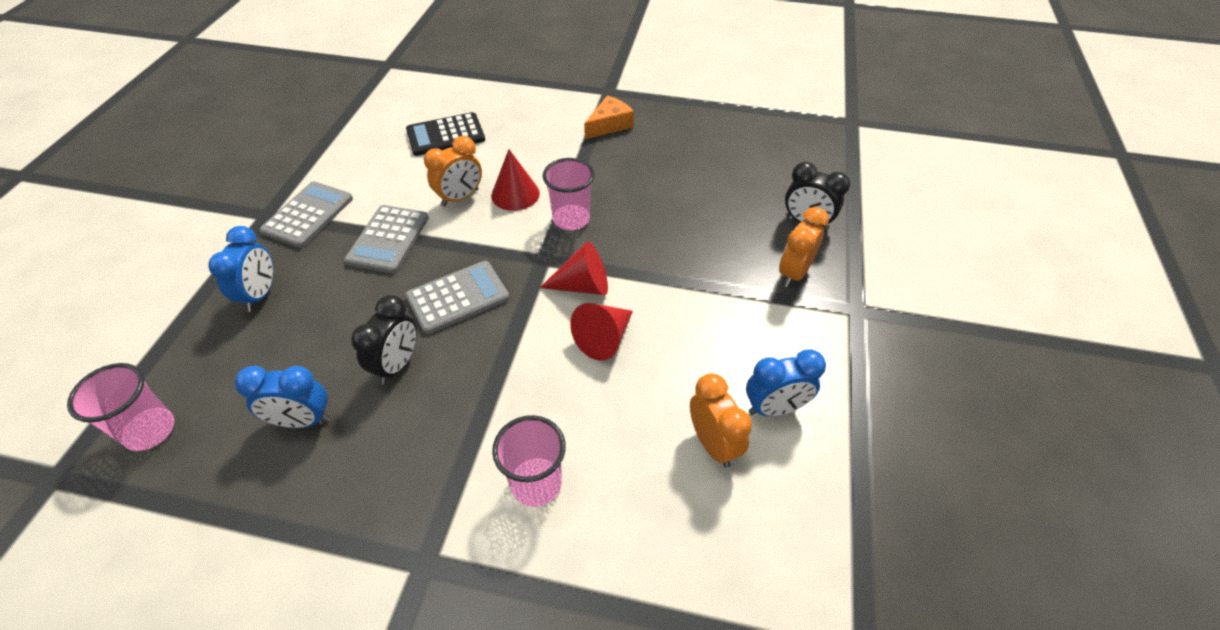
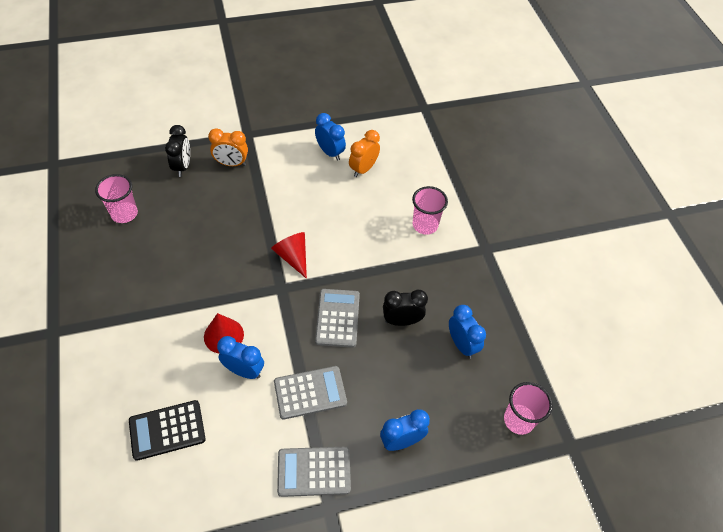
camera: 120 degrees left, 5 degrees up
grey calculator [405,261,510,334] -> grey calculator turned 60 degrees clockwise [315,289,360,348]
black calculator [406,112,485,156] -> black calculator turned 120 degrees clockwise [129,400,206,461]
orange clock [424,136,482,207] -> blue clock [217,336,264,379]
pink cup [543,158,595,230] -> pink cup moved to [95,174,138,223]
red cone [570,303,633,361] -> none
orange cheese [584,95,634,139] -> none

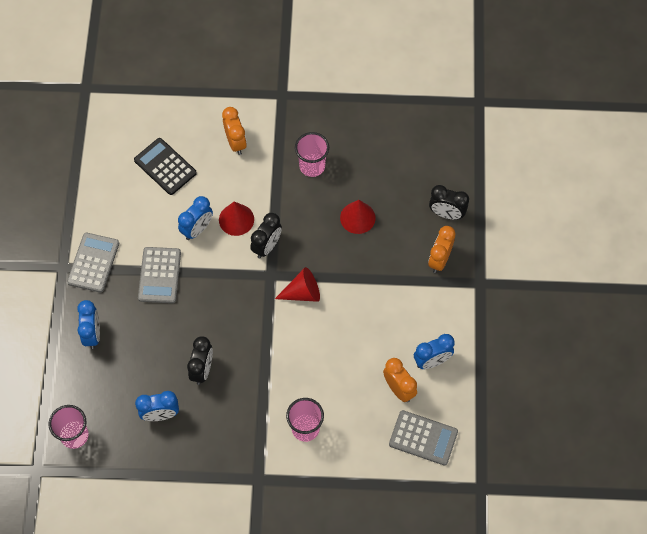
camera: 110 degrees right, 10 degrees up
pink cup [95,174,138,223] -> pink cup moved to [295,132,329,177]
black calculator [129,400,206,461] -> black calculator turned 45 degrees counterclockwise [134,138,197,195]
grey calculator [315,289,360,348] -> grey calculator moved to [389,410,458,466]
none -> orange clock [222,107,247,155]
none -> black clock [250,213,282,258]
none -> red cone [340,200,376,234]

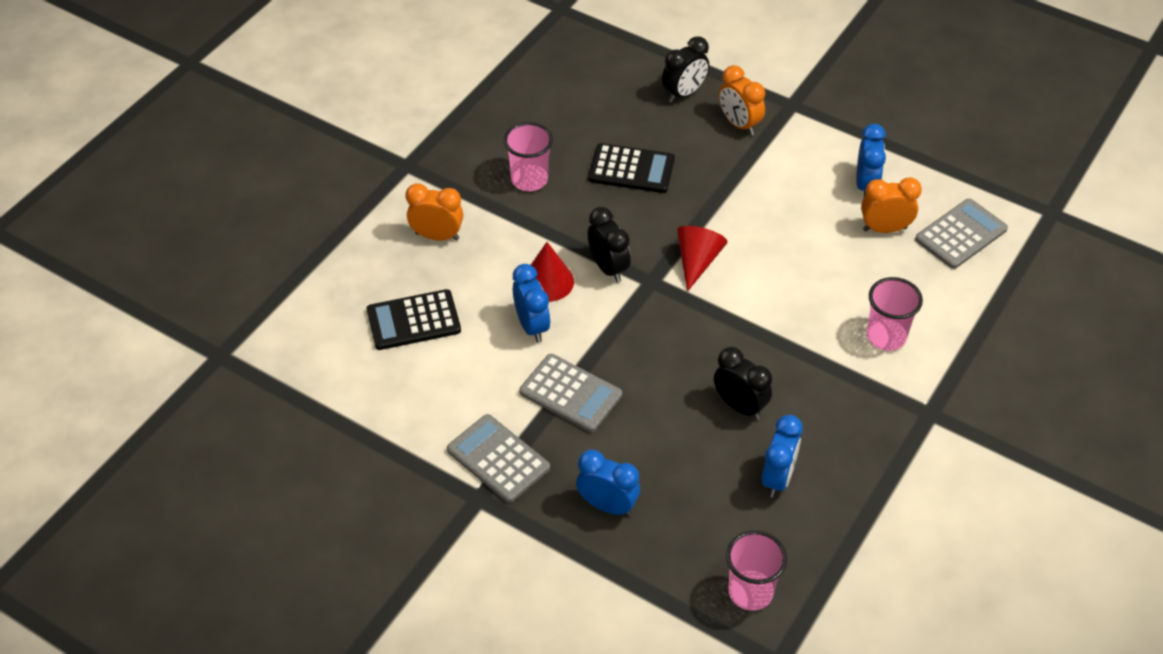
camera: 60 degrees left, 15 degrees down
red cone [340,200,376,234] -> black calculator [589,143,675,193]

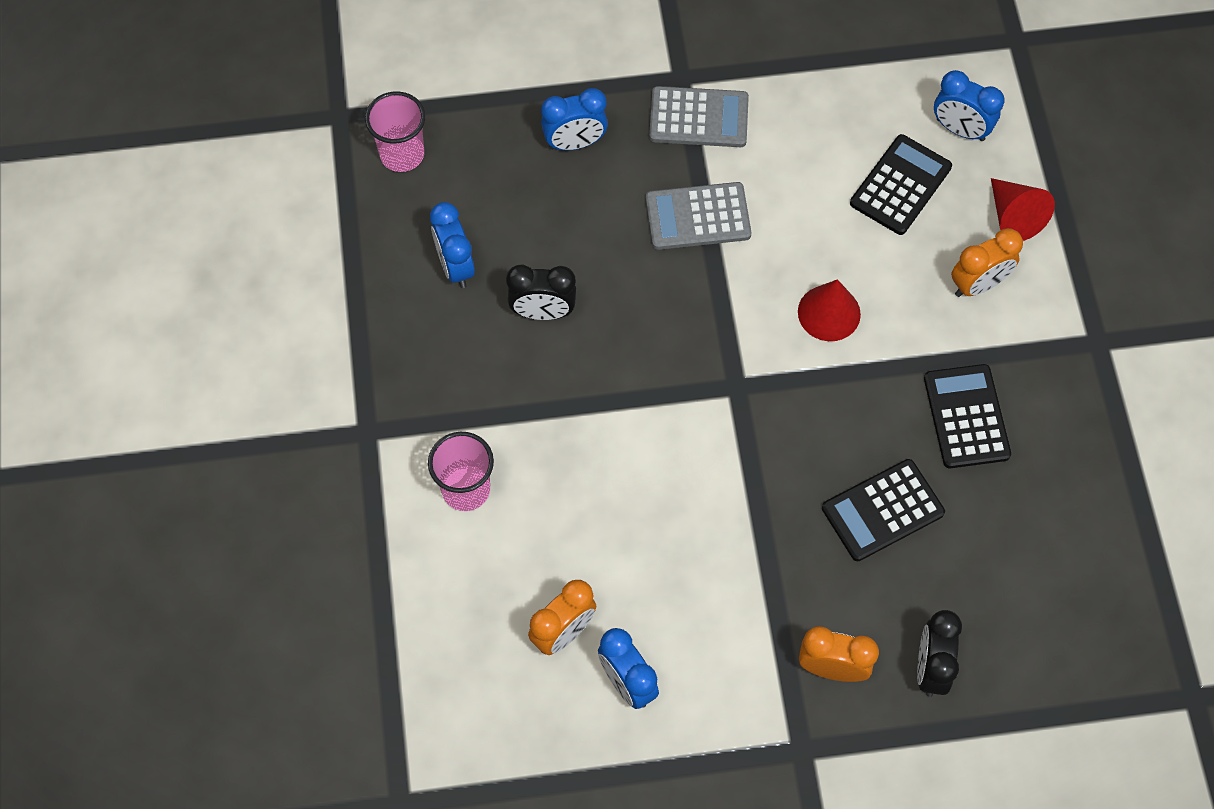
camera: 140 degrees right, 15 degrees up
pink cup [504,122,553,191] -> black calculator [924,364,1011,468]
blue clock [513,264,551,343] -> blue clock moved to [934,70,1004,141]
black clock [587,207,631,282] -> none
red cone [677,226,728,292] -> red cone moved to [991,178,1055,241]
grey calculator [915,198,1008,269] -> none

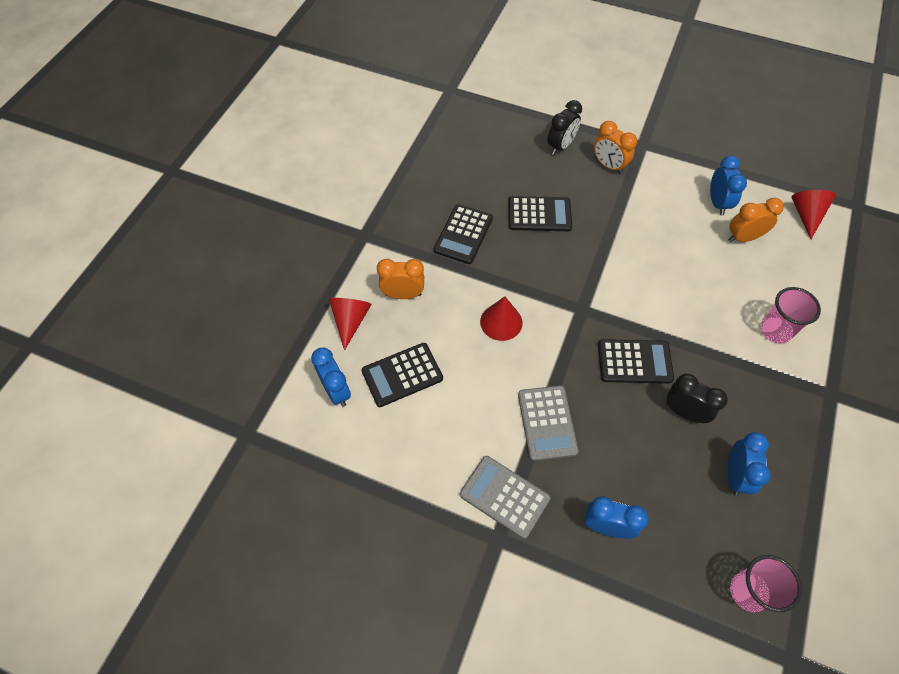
camera: 150 degrees left, 5 degrees down
grey calculator [646,182,751,250] -> grey calculator turned 60 degrees clockwise [518,386,578,461]
none -> black calculator [598,339,674,384]
none -> red cone [791,190,836,239]

